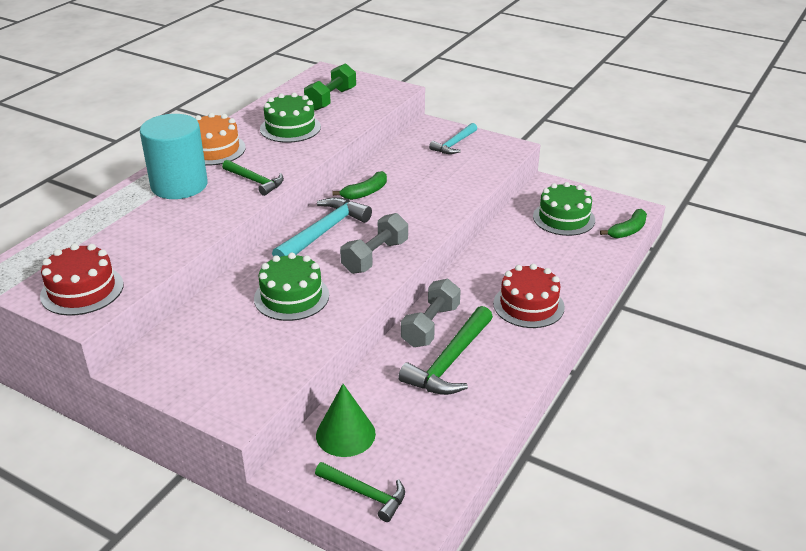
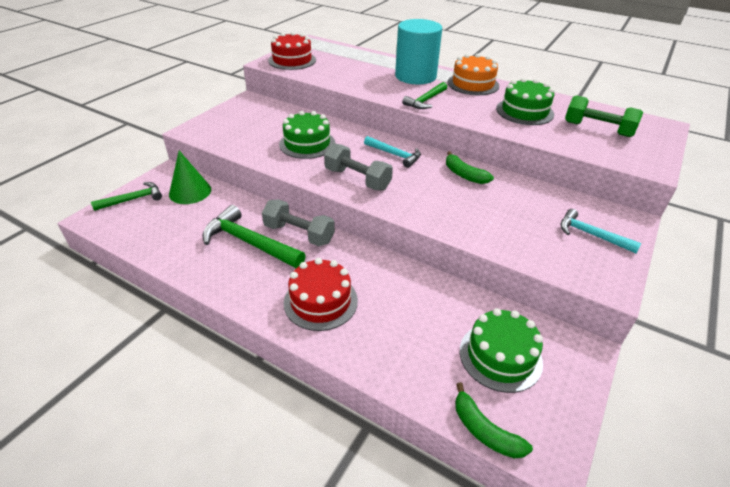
camera: 90 degrees right, 5 degrees up
turquoise hammer [272,197,372,257] -> turquoise hammer [364,136,421,168], size x0.62
green hammer [315,462,405,522] -> green hammer turned 150 degrees counterclockwise [91,182,162,211]

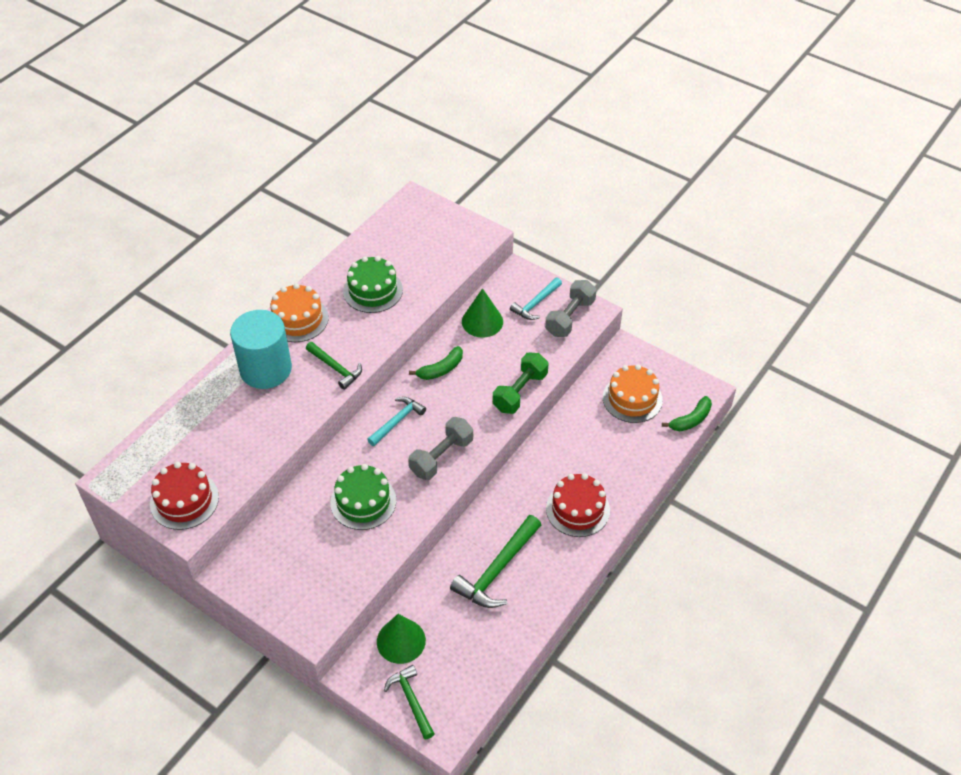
camera: 85 degrees left, 10 degrees up
grey dumbbell [262,199,335,246] -> grey dumbbell moved to [545,280,597,337]
green cake [460,308,543,393] -> orange cake [603,364,663,423]
green dumbbell [565,95,643,137] -> green dumbbell moved to [493,353,548,414]
none -> green cone [462,288,503,338]

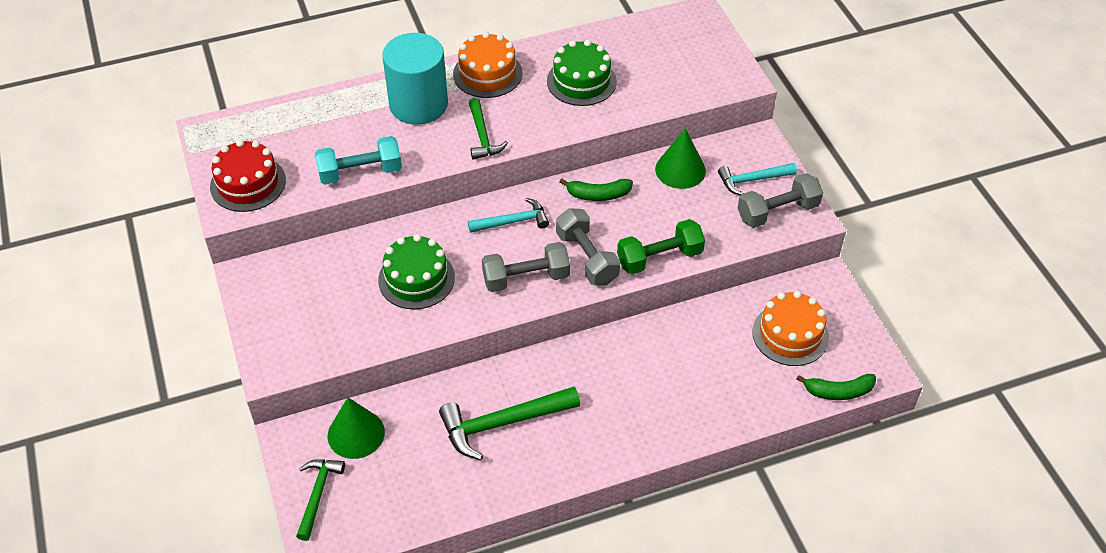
camera: 35 degrees right, 0 degrees up
red cake [546,473,610,537] -> none
none -> turquoise dumbbell [315,136,402,185]
none -> grey dumbbell [556,208,620,285]

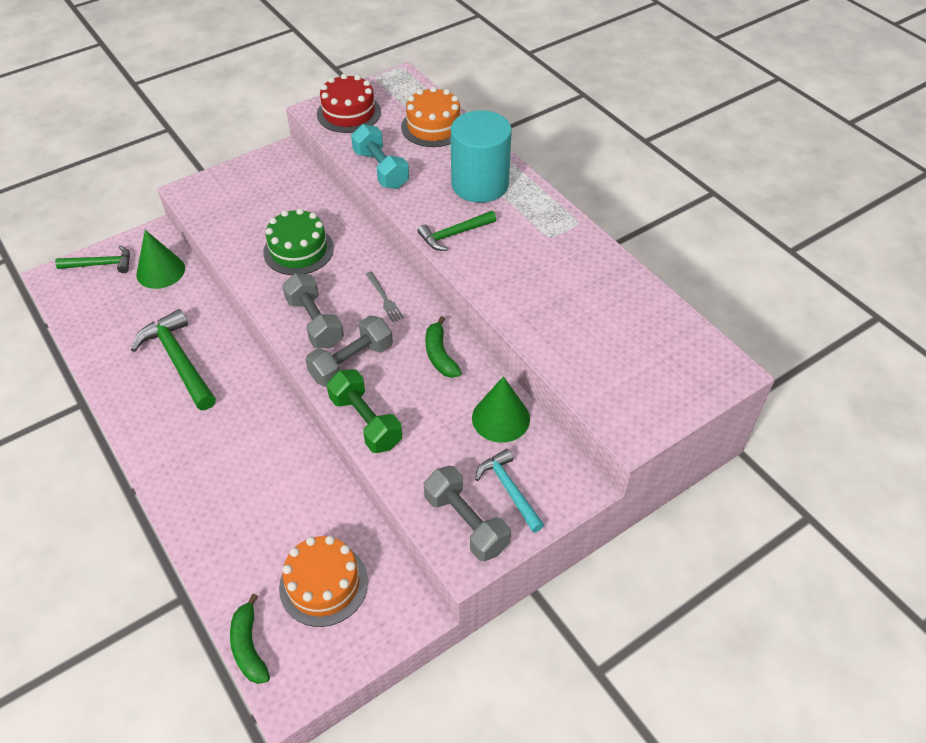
camera: 75 degrees right, 0 degrees up
orange cake [453,32,523,98] -> orange cake moved to [401,86,461,147]
turquoise hammer [468,198,549,233] -> grey fork [366,271,404,322]
green cake [547,40,617,106] -> none

